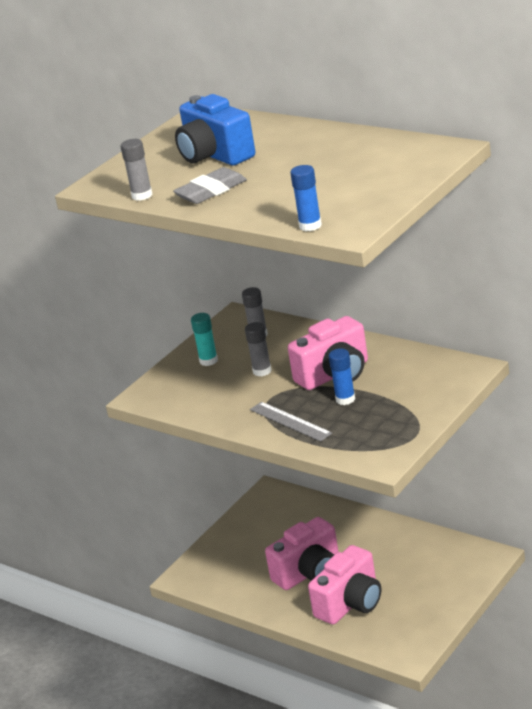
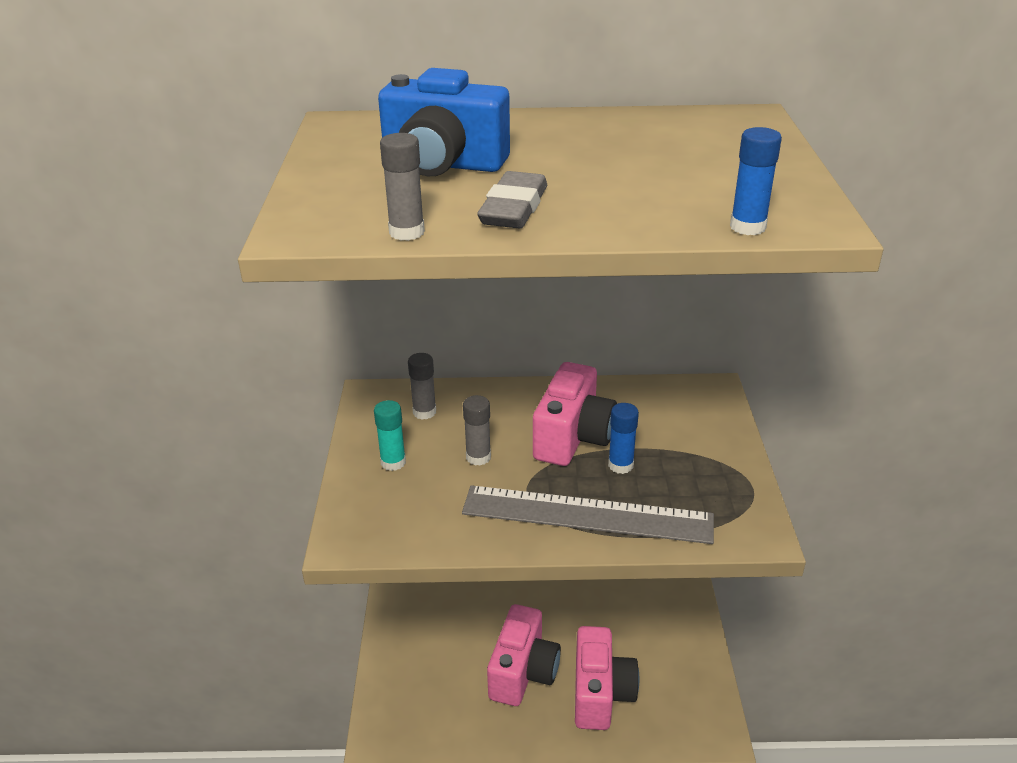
camera: 40 degrees left, 5 degrees up
grey ruler [250,402,332,442] -> grey ruler [462,485,714,544], size x1.82

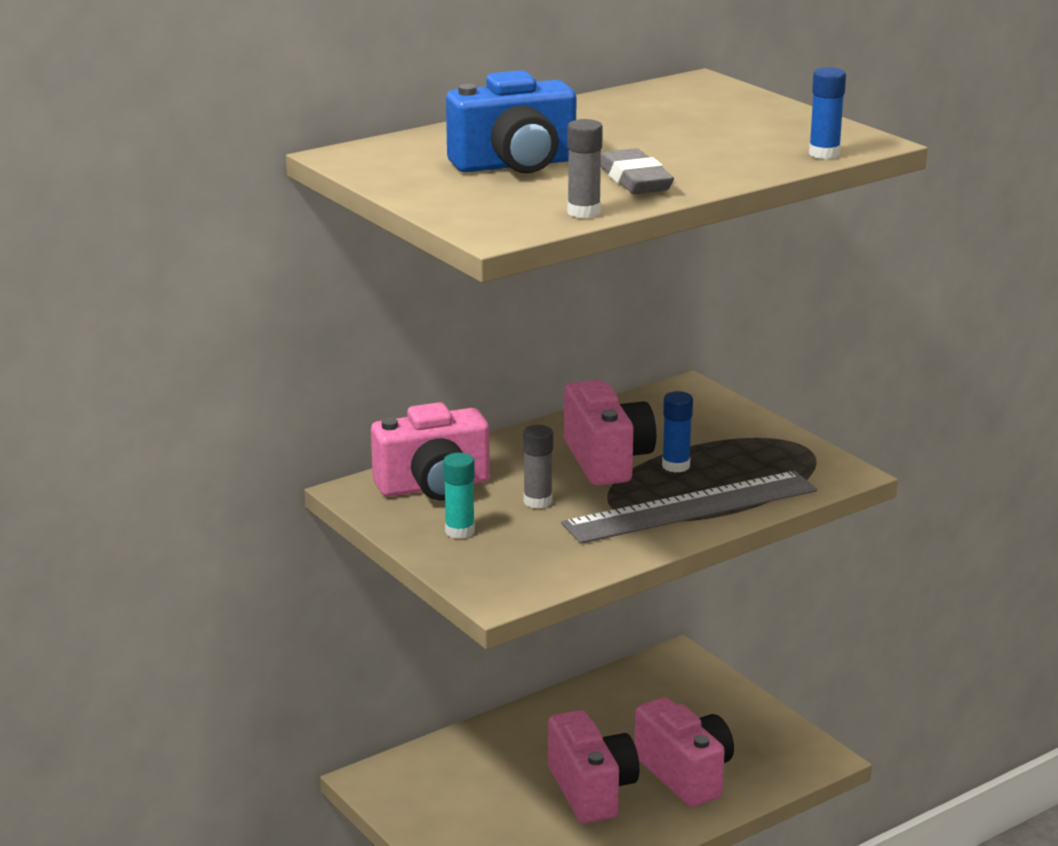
camera: 35 degrees left, 10 degrees down
grey glue stick [408,353,436,420] -> pink camera [371,402,490,501]

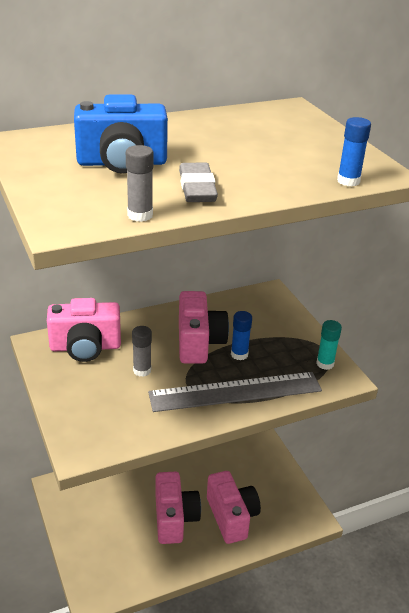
camera: 10 degrees right, 10 degrees up
turquoise glue stick [443,453,475,539] -> turquoise glue stick moved to [316,320,342,370]

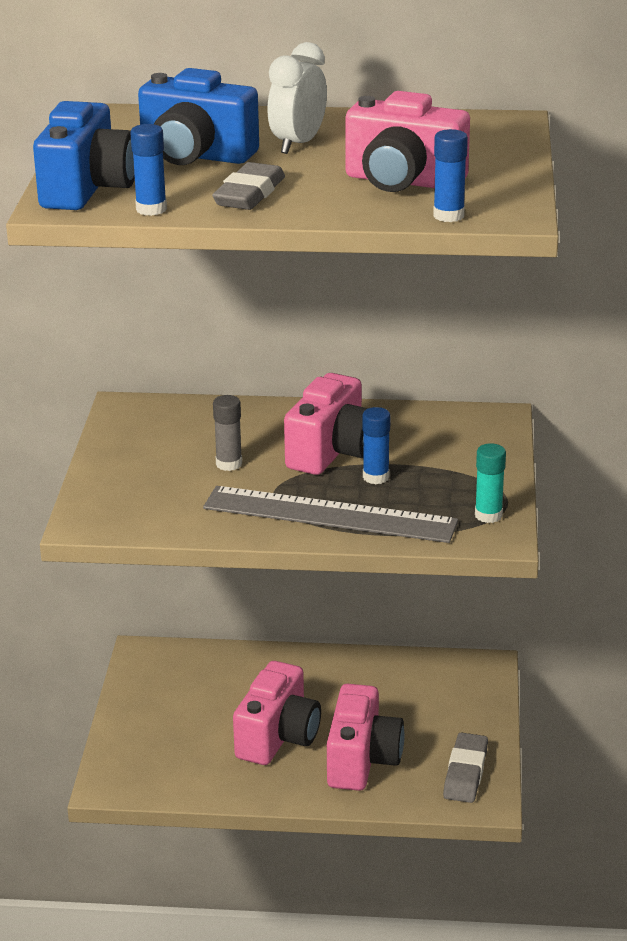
camera: 30 degrees right, 5 degrees down
pink camera [47,298,121,362] -> pink camera moved to [345,91,470,192]
grey glue stick [126,145,153,222] -> blue glue stick [131,124,167,216]
none -> blue camera [33,101,135,210]
none -> white clock [267,42,327,154]
none -> grey eraser [443,733,488,803]

